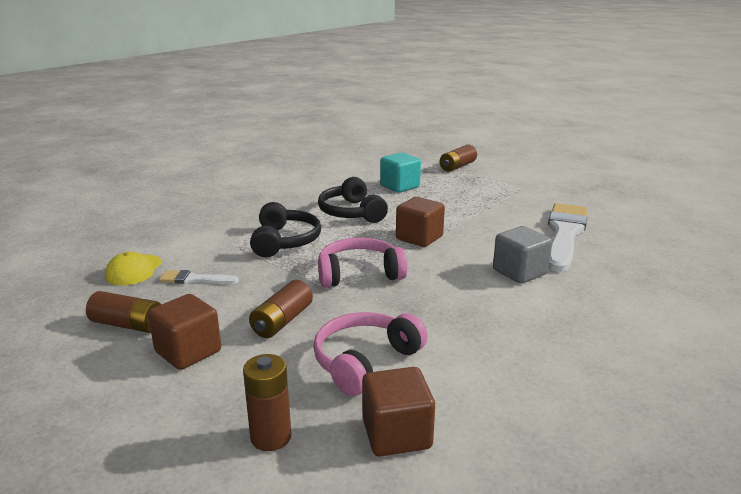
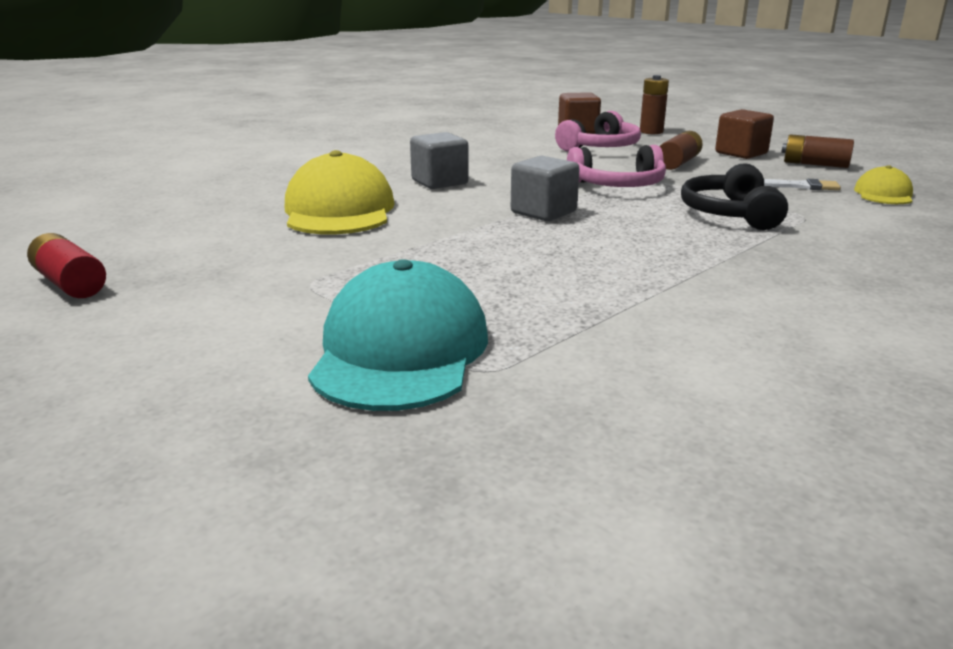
camera: 175 degrees left, 0 degrees up
black headphones [318,177,388,223] -> none
turquoise cube [380,152,421,193] -> none
brown cube [396,197,445,247] -> grey cube [511,156,580,221]
brown battery [440,145,477,172] -> turquoise cap [308,259,488,411]
white brush [548,203,588,272] -> yellow cap [285,150,395,234]
none -> red battery [27,233,106,298]

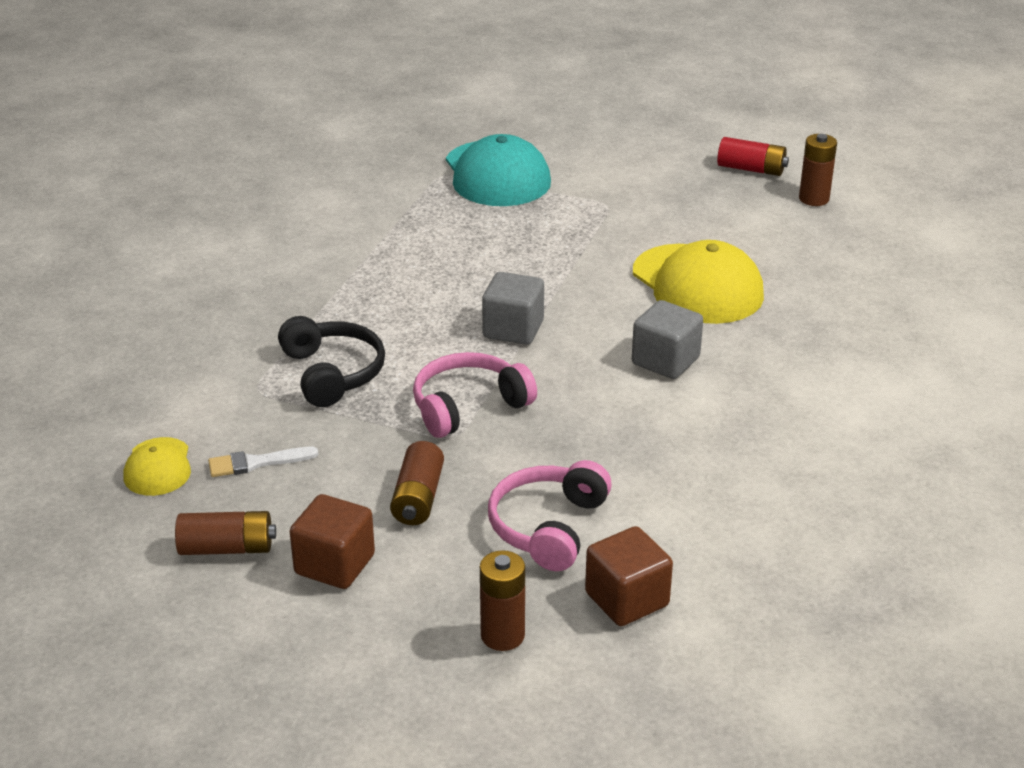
camera: 155 degrees right, 10 degrees up
none -> brown battery [799,134,837,206]

